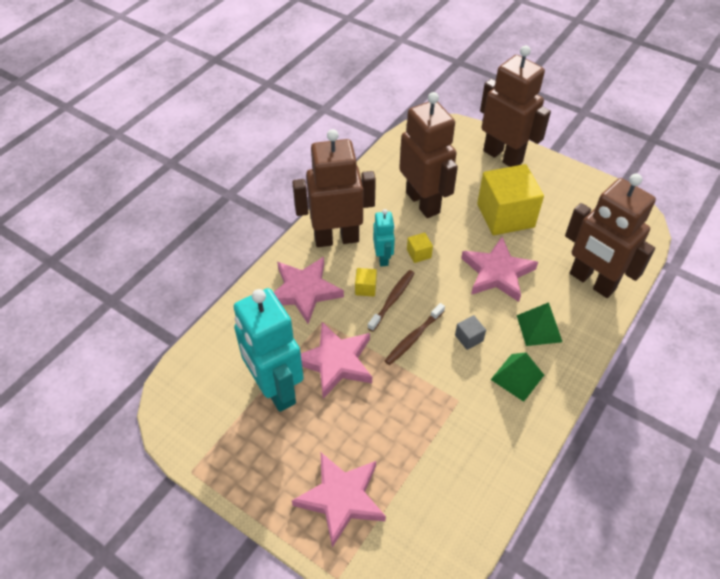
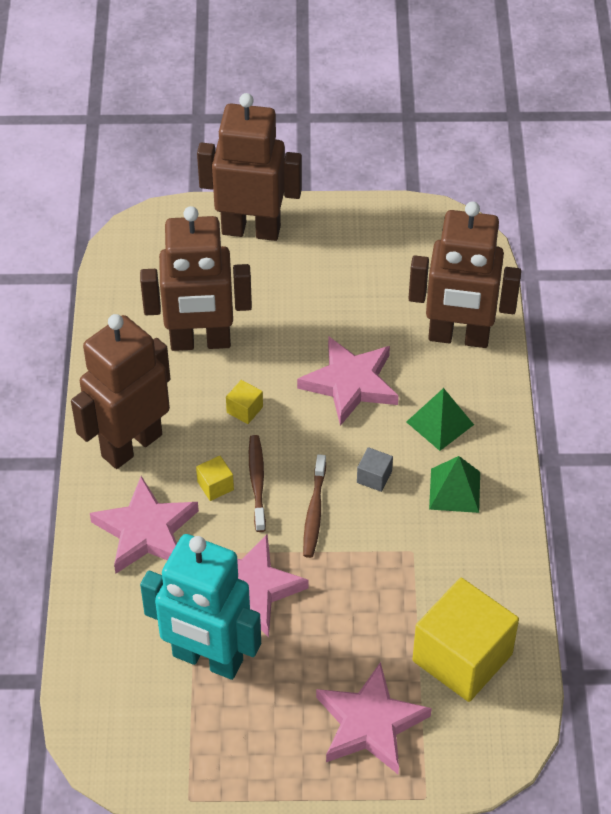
camera: 35 degrees left, 0 degrees up
turquoise robot [373,209,395,266] -> none
brown robot [399,92,458,218] -> brown robot turned 150 degrees clockwise [140,206,252,351]
yellow cube [477,164,544,235] -> yellow cube moved to [412,578,519,702]

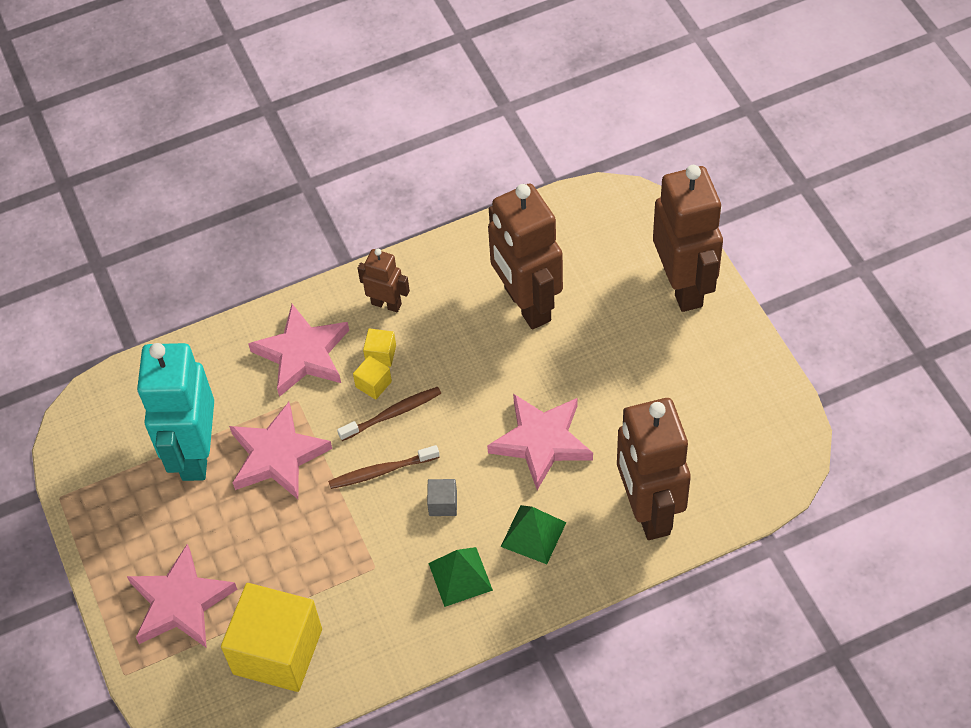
camera: 70 degrees right, 5 degrees up
brown robot [71,314,170,469] -> brown robot [358,249,410,312], size x0.49
yellow cube [226,380,263,424] -> yellow cube moved to [363,328,396,367]

